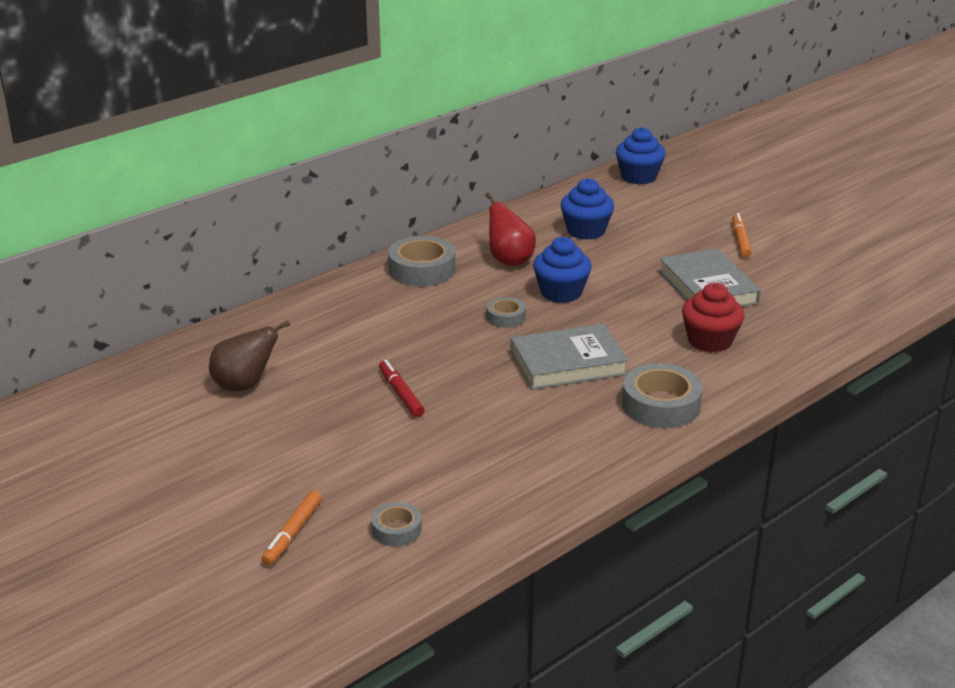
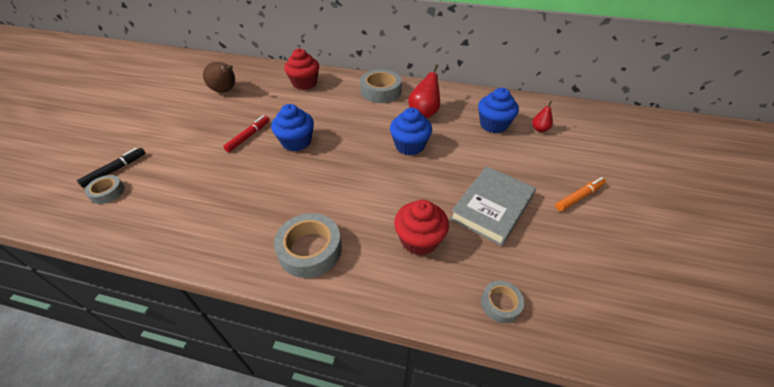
camera: 55 degrees right, 15 degrees up
orange marker [261,490,322,566] -> none
grey tape [486,297,526,328] -> grey tape moved to [481,280,524,323]
grey book [510,324,629,390] -> none
blue cupcake [616,127,666,185] -> blue cupcake moved to [271,104,314,151]
none -> black marker [77,148,146,188]
none -> red cupcake [284,48,319,90]
none -> red pear [532,101,553,132]

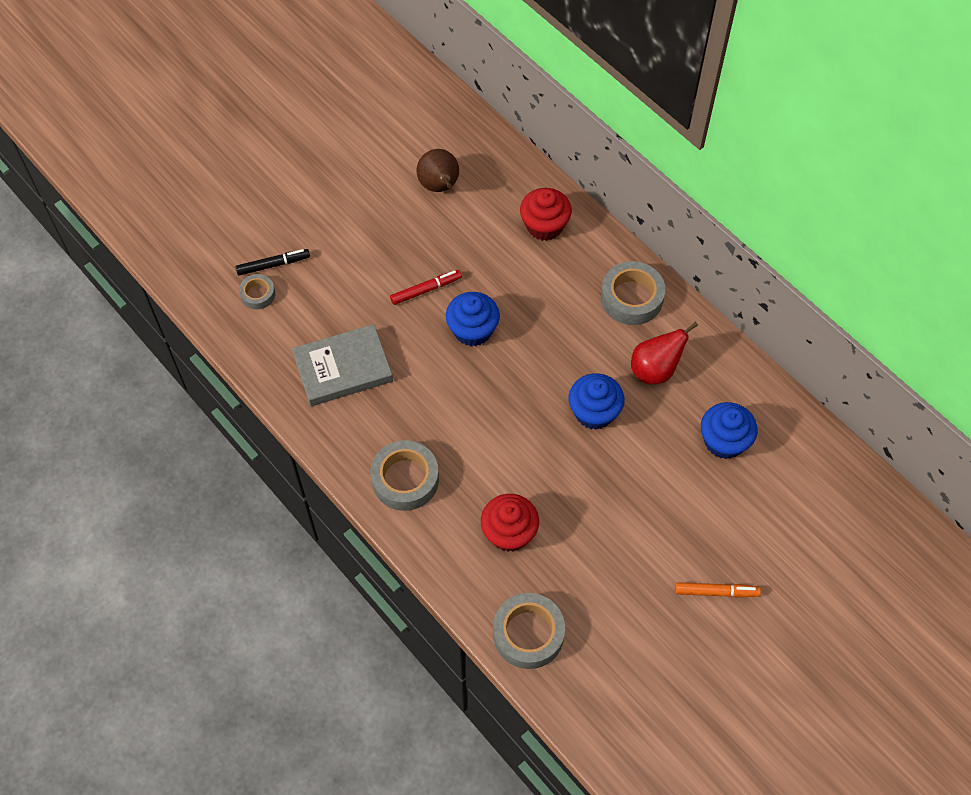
camera: 35 degrees right, 15 degrees up
grey book [450,166,536,246] -> grey book moved to [292,324,393,406]
grey tape [481,280,524,323] -> grey tape [493,593,565,669], size x1.80
red pear [532,101,553,132] -> none

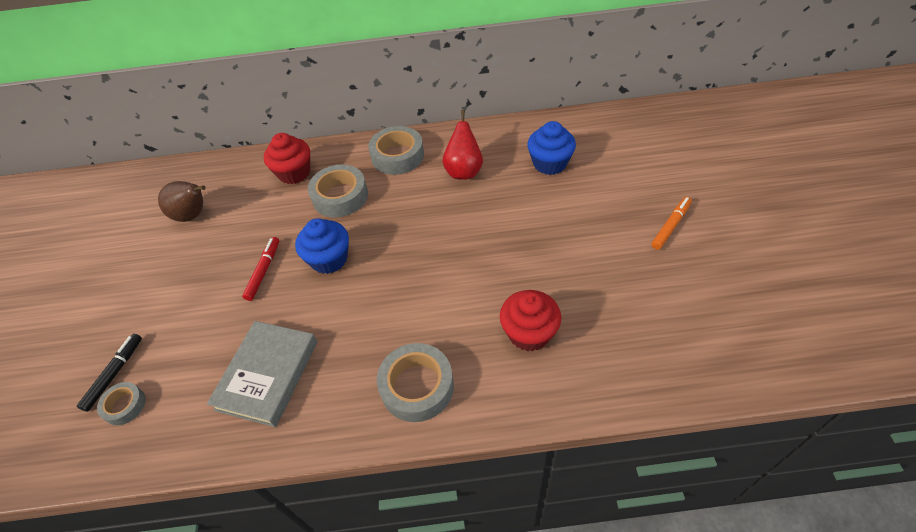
camera: 50 degrees left, 10 degrees down
grey tape [493,593,565,669] -> grey tape moved to [308,164,368,218]
blue cupcake [569,373,624,430] -> none

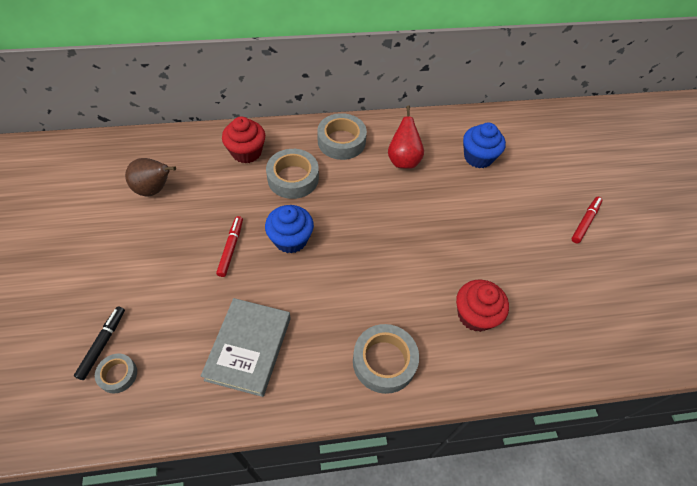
camera: 10 degrees left, 5 degrees up
orange marker [651,197,692,250] -> red marker [571,197,603,243]

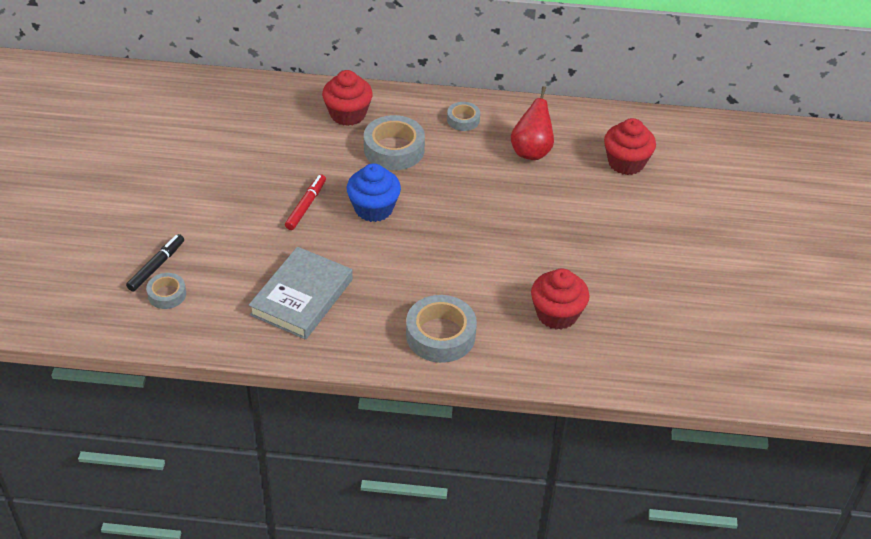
camera: 15 degrees right, 10 degrees down
brown pear [125,158,176,196] -> none
grey tape [317,113,367,160] -> grey tape [447,102,480,131], size x0.56
blue cupcake [463,123,506,168] -> red cupcake [604,118,656,175]
red marker [571,197,603,243] -> none

